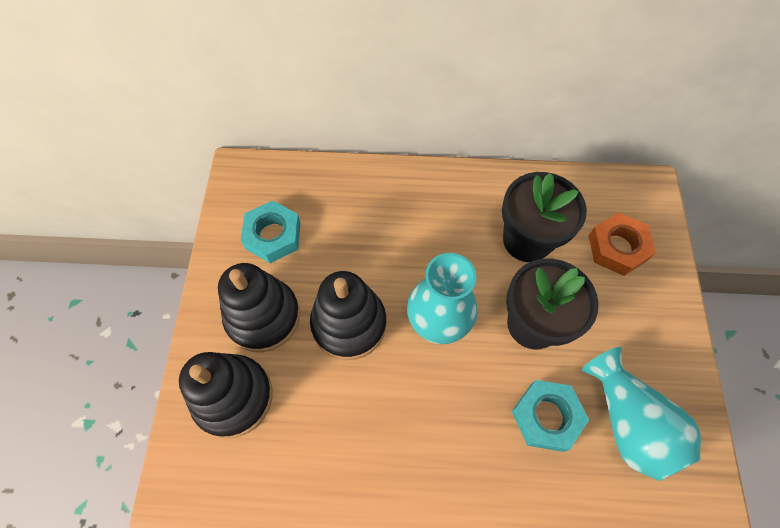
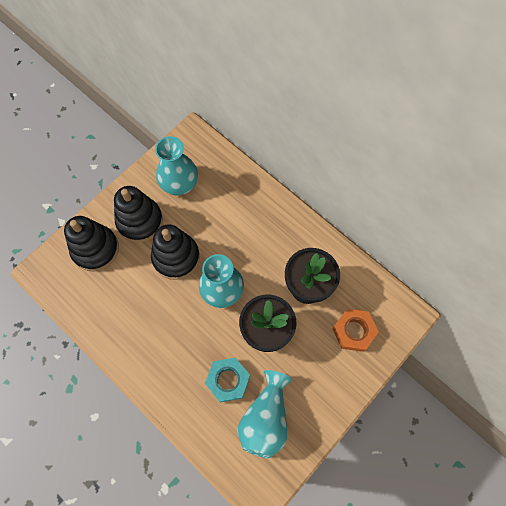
camera: 40 degrees right, 5 degrees up
turquoise nut [241,200,301,263] -> turquoise vase [155,136,198,196]

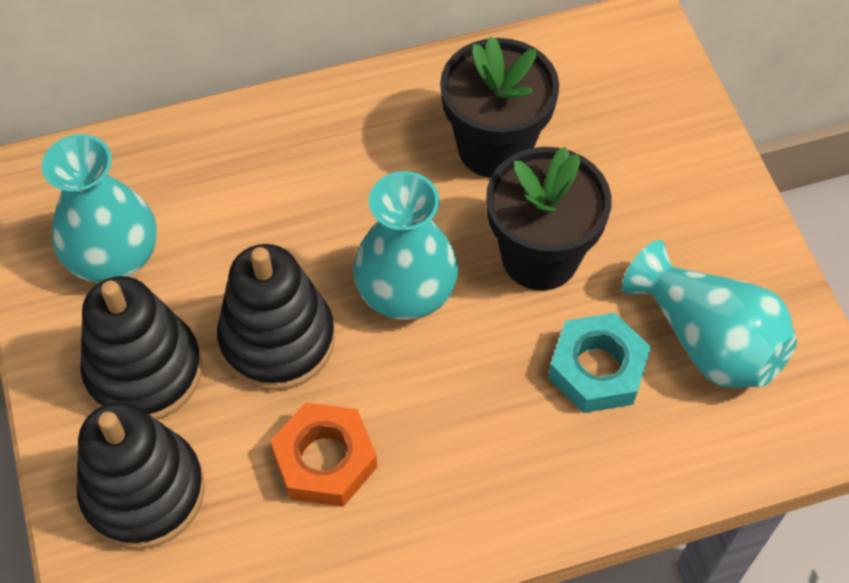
camera: 60 degrees left, 10 degrees down
orange nut [332,309,379,352] -> orange nut moved to [270,402,377,507]

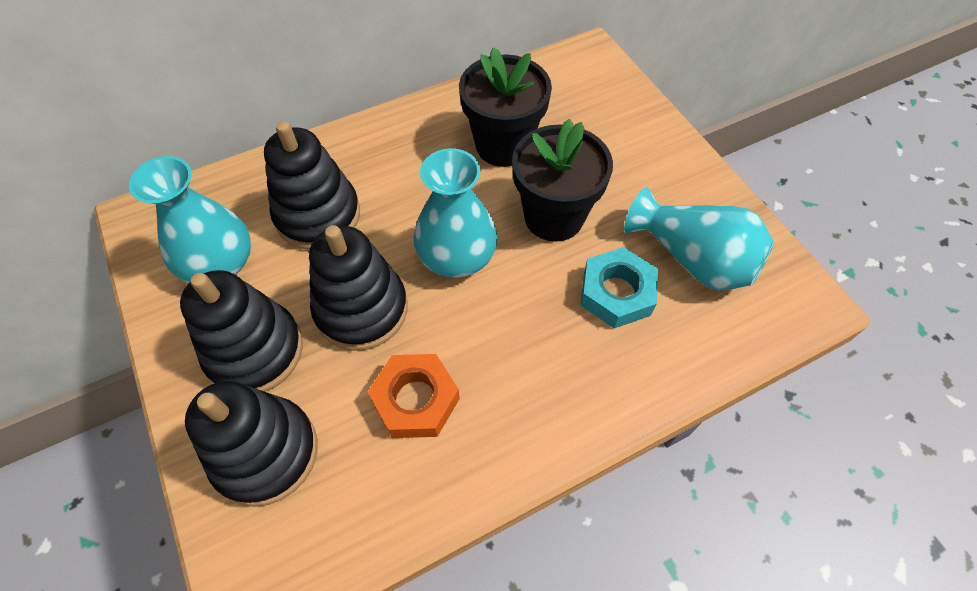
camera: 10 degrees left, 0 degrees up
none -> black stacking toy [264,121,360,250]

